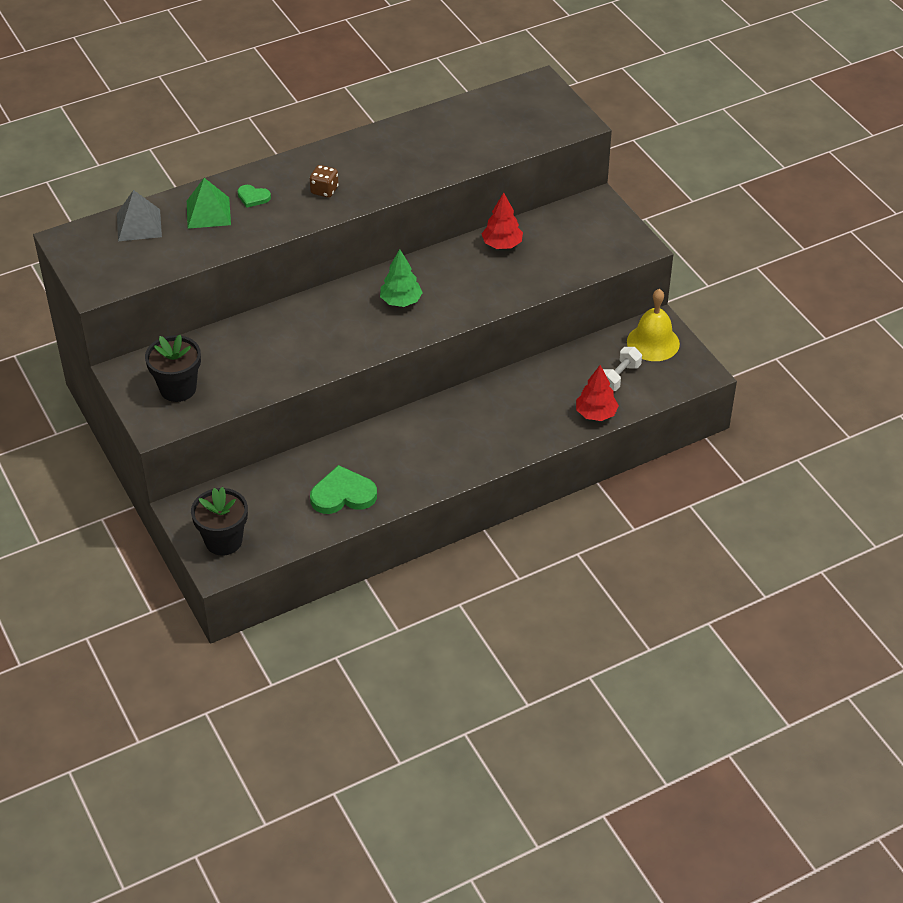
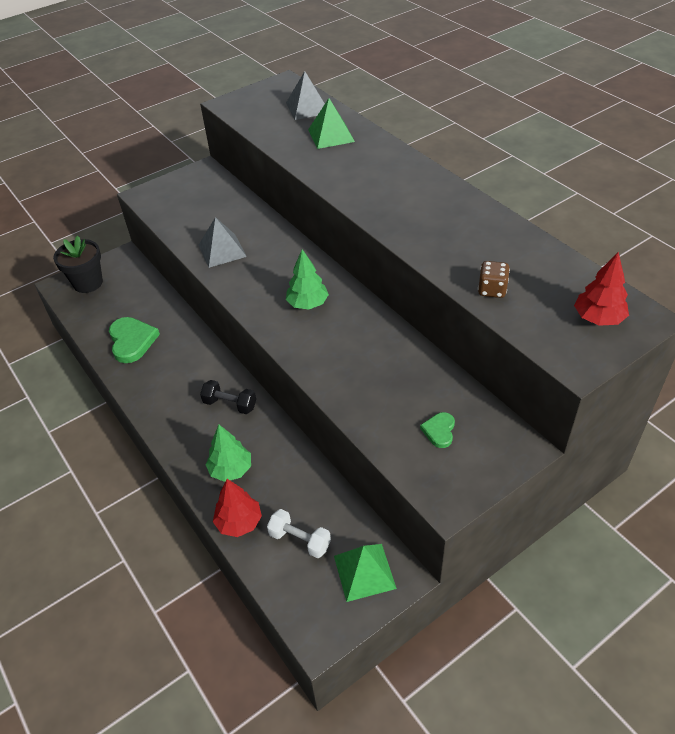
camera: 85 degrees right, 0 degrees up
black flower pot [145,335,201,402] -> none
green heart [237,185,271,208] -> green heart moved to [420,412,455,448]
brown dice [310,165,339,198] -> brown dice moved to [478,261,510,298]
red tree [482,192,523,249] -> red tree moved to [574,252,629,326]
yellow bell [627,289,680,361] -> green pyramid [334,544,397,602]
none -> grey pyramid [199,217,247,268]
none -> black dumbbell [200,380,256,414]
none -> green tree [205,424,251,482]

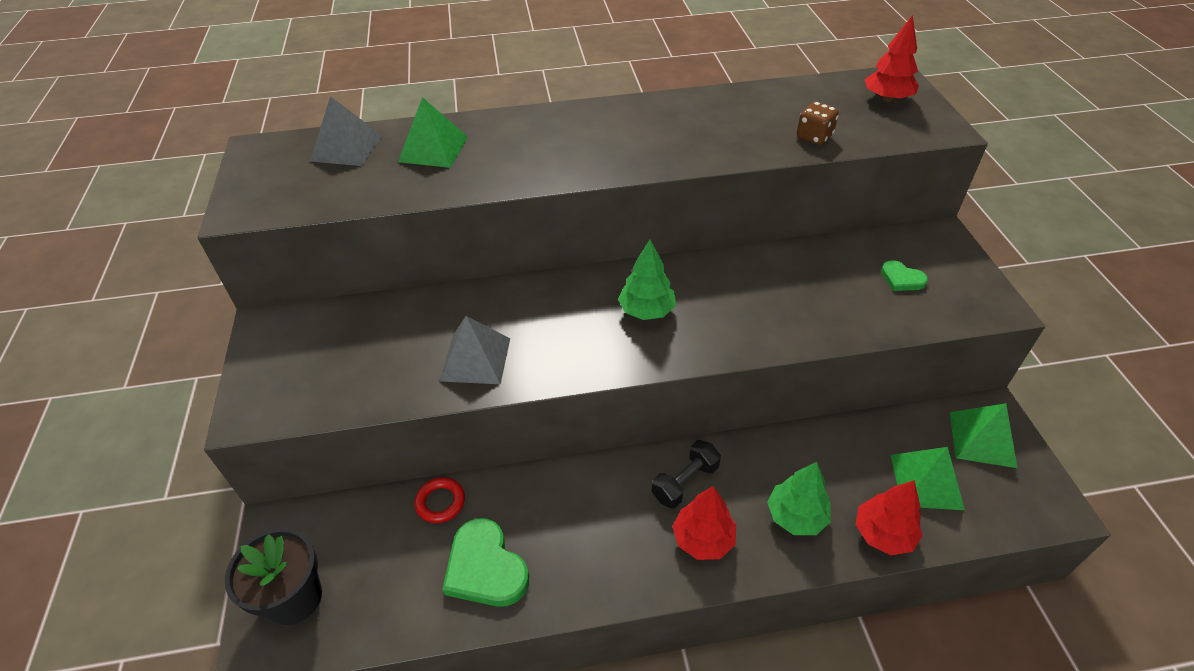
camera: 65 degrees left, 0 degrees up
green heart [109,317,160,363] -> green heart turned 135 degrees counterclockwise [442,518,529,607]
white dumbbell [267,509,331,558] -> green pyramid [891,447,965,510]
none -> red ring [415,477,465,523]
none -> red tree [672,486,736,560]

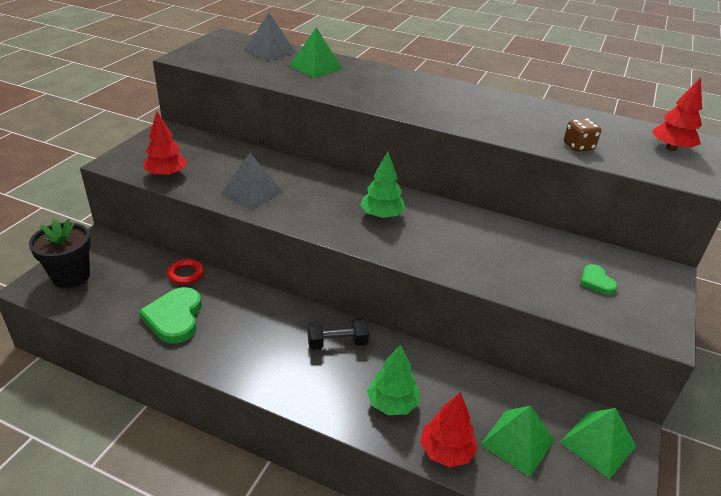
camera: 30 degrees right, 10 degrees down
red tree [672,486,736,560] -> red tree moved to [144,112,188,177]

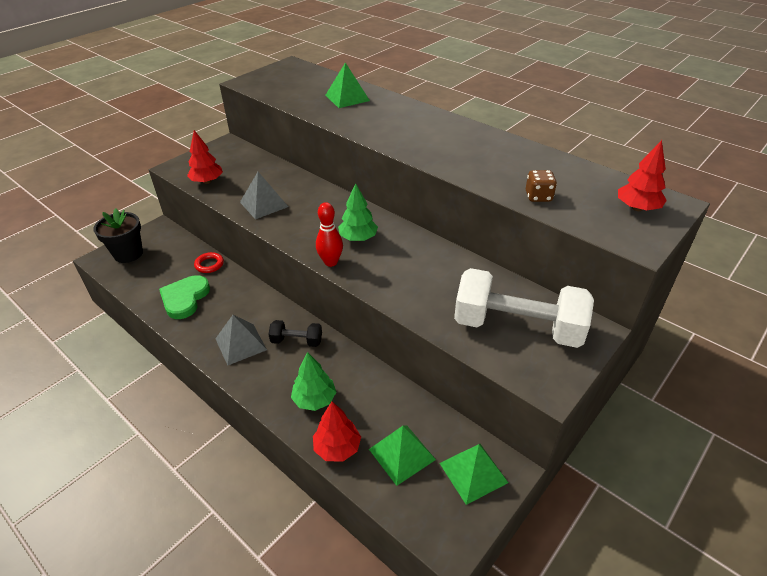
camera: 20 degrees right, 5 degrees up
grey pyramid [245,13,296,61] -> grey pyramid moved to [215,315,267,366]
green heart [580,264,618,295] -> white dumbbell [454,268,594,348]
none -> red bowling pin [316,202,343,267]

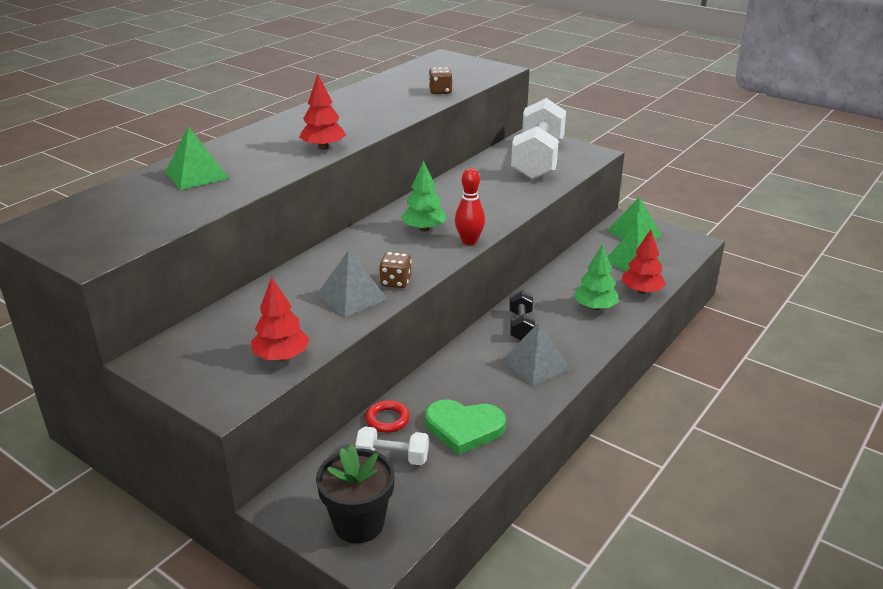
camera: 95 degrees left, 10 degrees down
red tree [618,140,667,211] -> red tree moved to [299,74,346,150]
none -> white dumbbell [355,426,429,465]
none -> brown dice [379,252,412,288]

